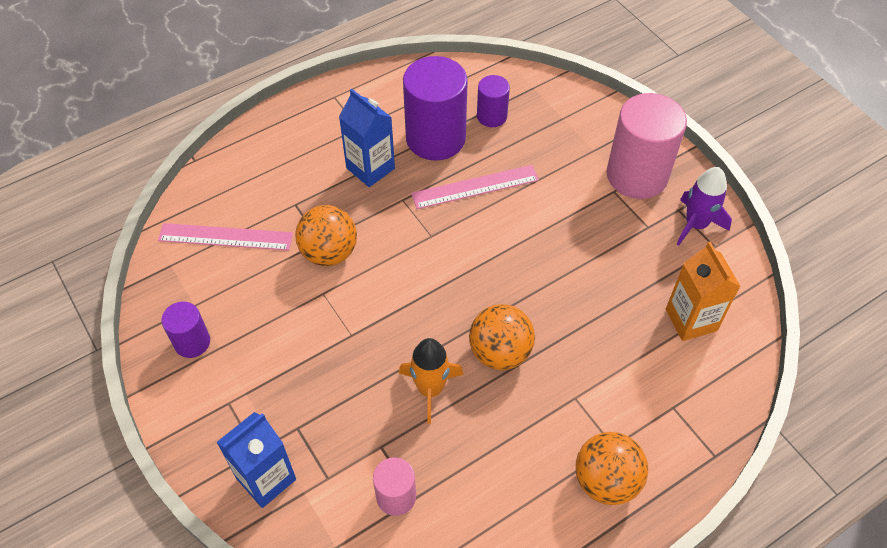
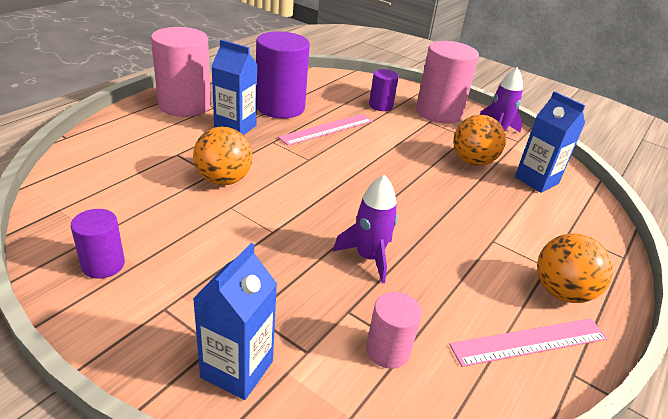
camera: 25 degrees left, 20 degrees down
pink ruler [158,223,293,251] -> pink ruler moved to [449,318,608,367]
orange rocket [399,338,464,424] -> purple rocket [333,175,398,283]
orange ball [469,304,535,370] -> orange ball moved to [453,115,506,166]
purple cylinder [477,75,510,127] -> purple cylinder moved to [369,69,399,111]
orange carton [666,241,741,341] -> blue carton [515,91,586,193]
none -> pink cylinder [151,27,211,117]

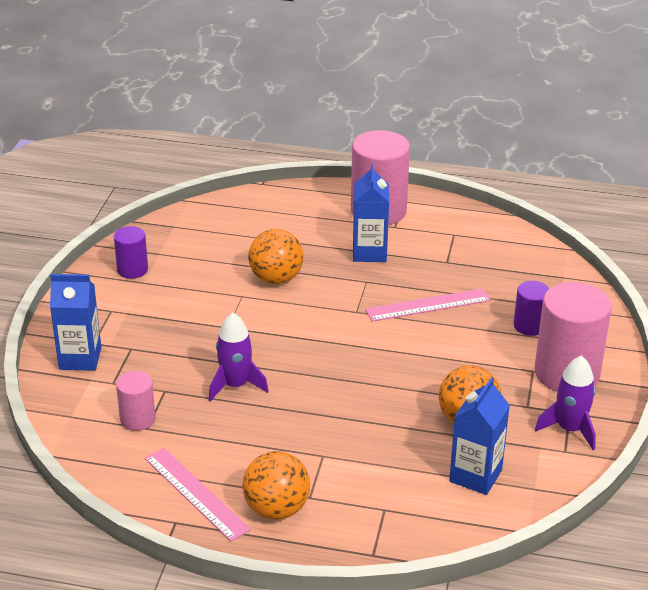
camera: 70 degrees right, 0 degrees up
purple cylinder [256,31,310,118] -> none
pink ruler [278,114,373,146] -> pink ruler turned 45 degrees counterclockwise [365,288,491,322]

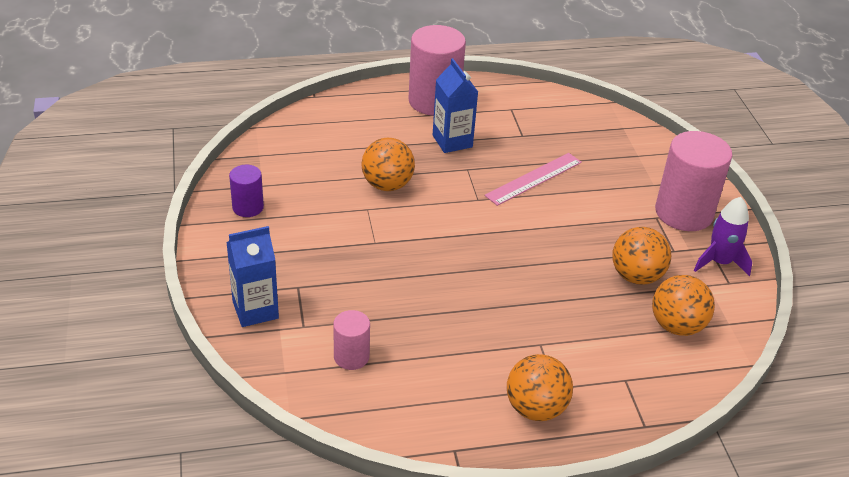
camera: 25 degrees left, 5 degrees up
pink ruler [145,448,251,542] -> none
purple rocket [209,313,269,401] -> none
blue carton [449,377,510,495] -> orange ball [652,275,715,336]
purple cylinder [513,281,549,336] -> none

